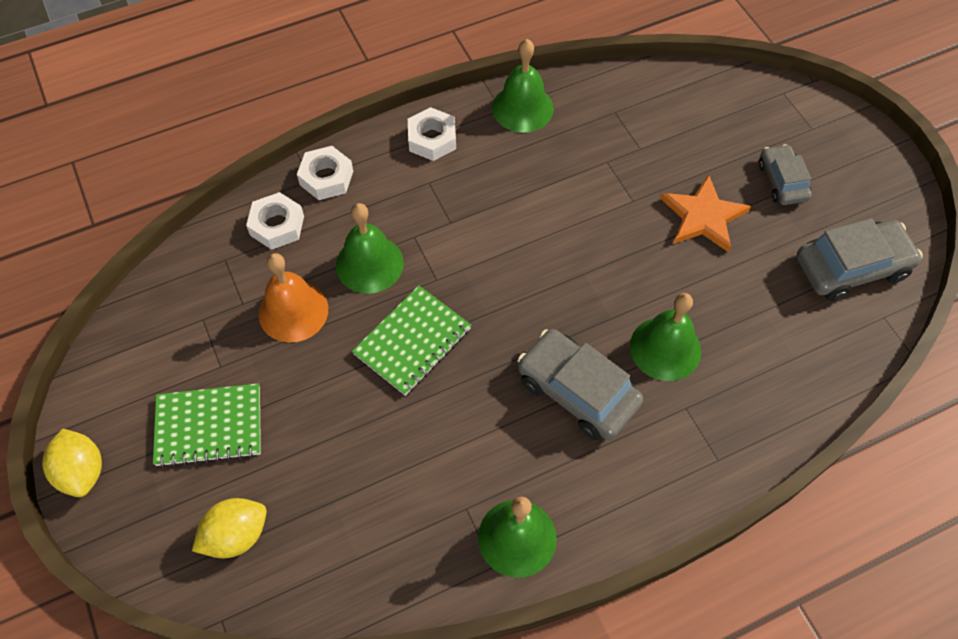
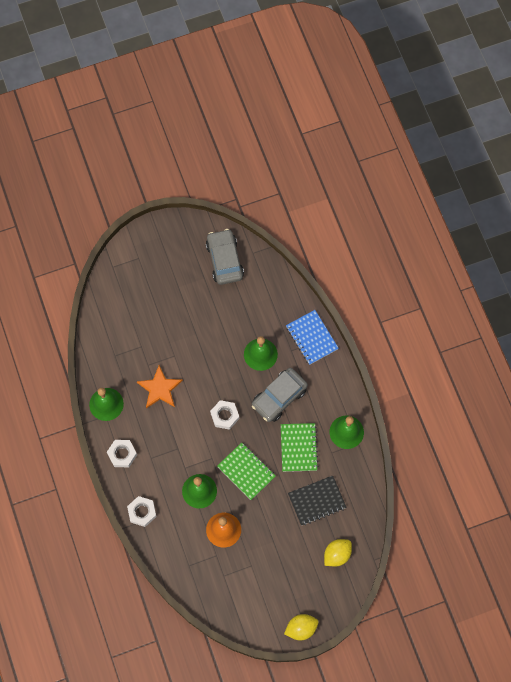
camera: 85 degrees left, 10 degrees up
green notebook [153,383,261,467] -> green notebook moved to [281,423,319,472]
yellow lemon [192,498,267,558] -> yellow lemon turned 75 degrees clockwise [324,539,352,567]
white nut [246,192,304,250] -> white nut moved to [210,400,239,430]
orange star [661,174,751,252] -> orange star moved to [137,365,183,408]
grey car [759,144,812,205] -> none
none -> blue notebook [286,310,339,365]
none -> black notebook [288,475,346,526]

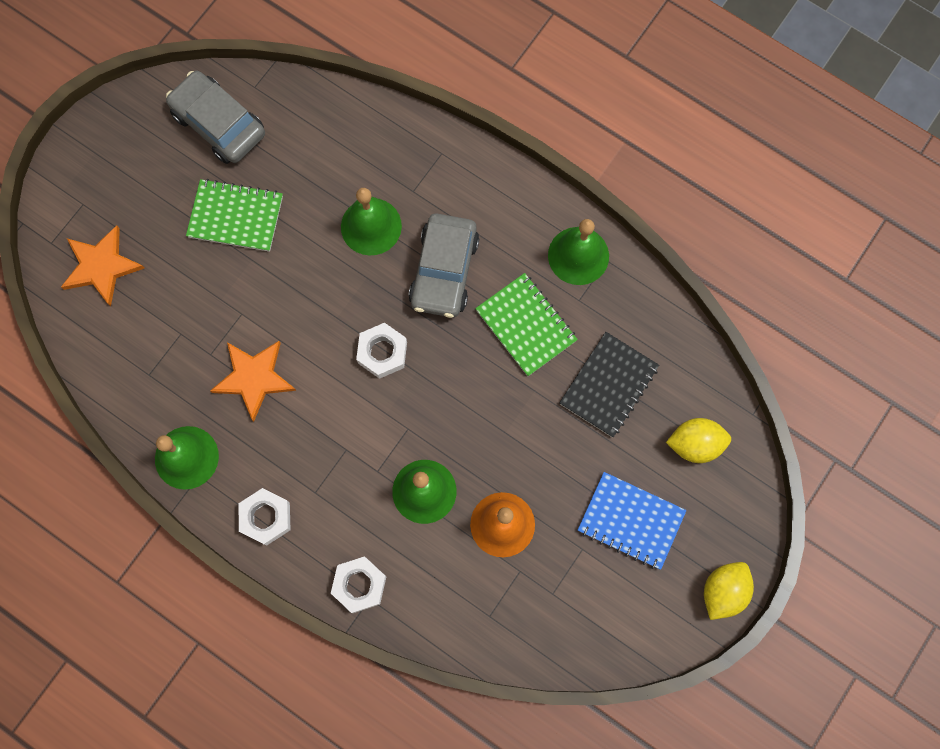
camera: 35 degrees left, 5 degrees up
green notebook [217,442,275,500] -> green notebook moved to [186,179,283,252]
blue notebook [286,310,339,365] -> blue notebook moved to [578,472,687,570]
yellow lemon [324,539,352,567] -> yellow lemon turned 75 degrees clockwise [666,418,731,463]
none -> orange star [61,225,144,307]

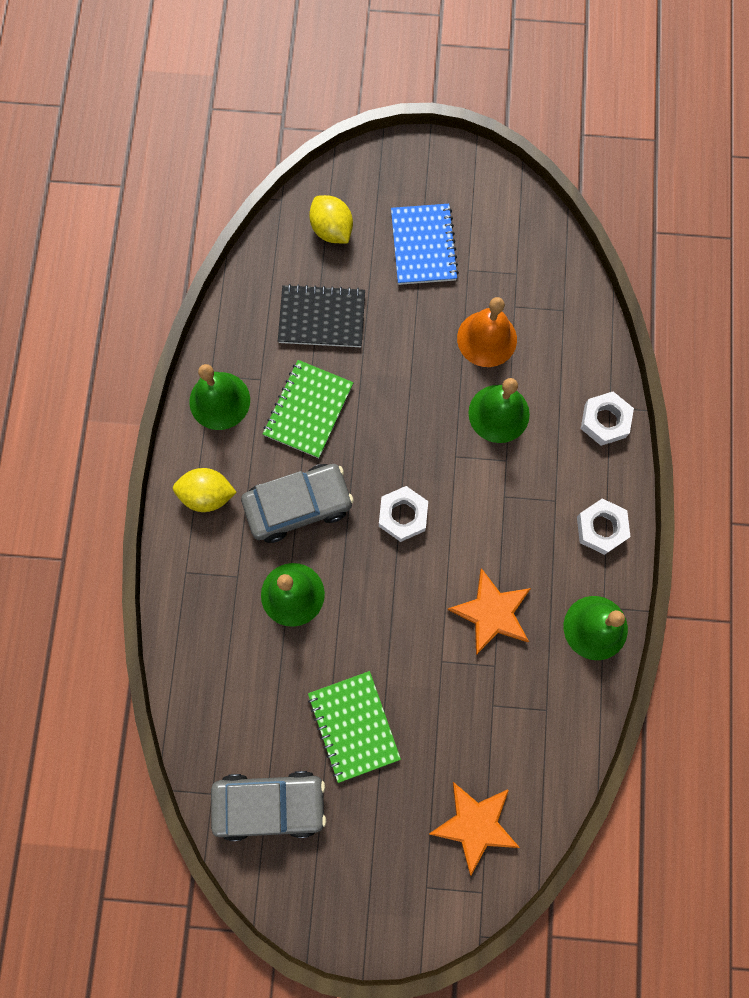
camera: 120 degrees left, 0 degrees up
grey car [166,71,265,164] -> grey car turned 105 degrees counterclockwise [211,771,326,841]
yellow lemon [704,562,754,620] -> yellow lemon moved to [173,468,237,512]

